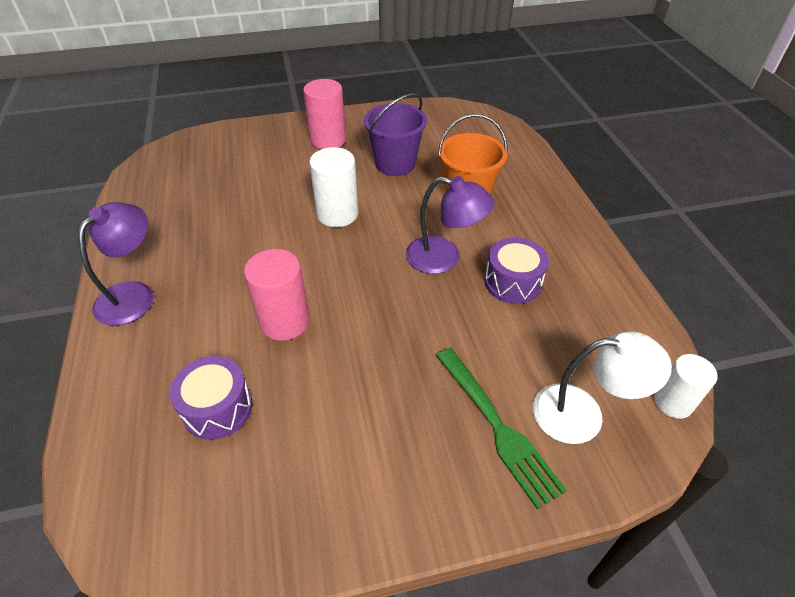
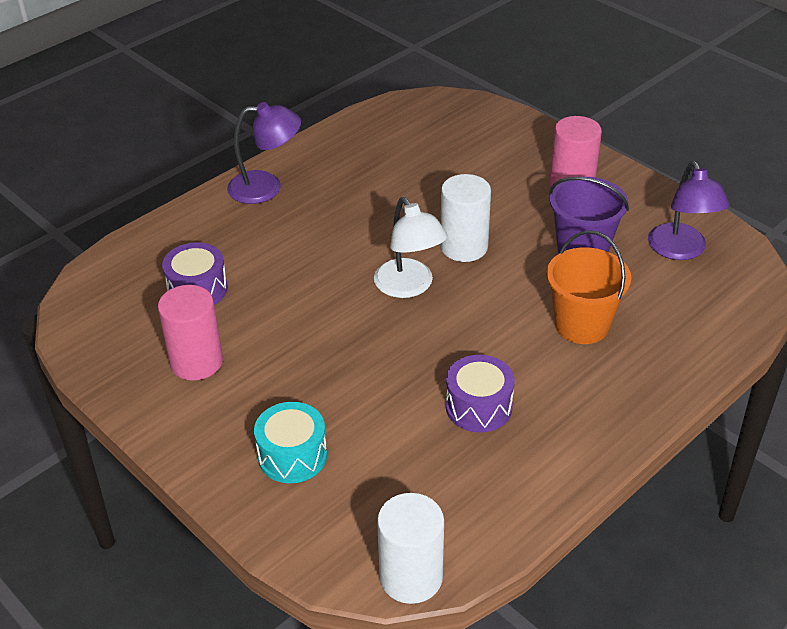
camera: 60 degrees right, 5 degrees down
pink cylinder [244,249,310,341] -> pink cylinder moved to [158,285,223,380]
purple lamp [406,176,495,274] -> purple lamp moved to [648,161,730,260]
green fork [436,348,567,509] -> turquoise drum [254,402,327,483]
white lamp [533,331,672,444] -> white lamp moved to [374,197,448,298]
white cylinder [654,354,718,419] -> white cylinder [377,493,444,604], size x1.50

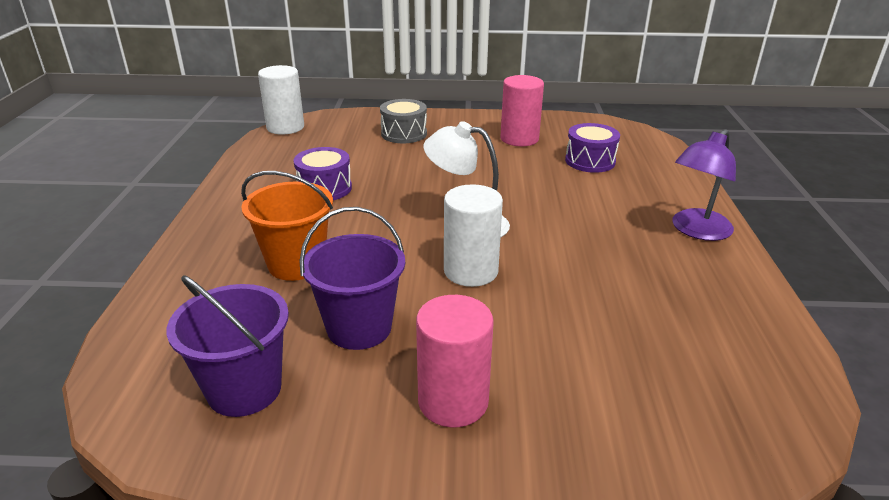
camera: 135 degrees right, 10 degrees down
turquoise drum [254,402,327,483] -> grey drum [380,99,427,143]
purple lamp [648,161,730,260] -> purple bucket [166,275,289,417]

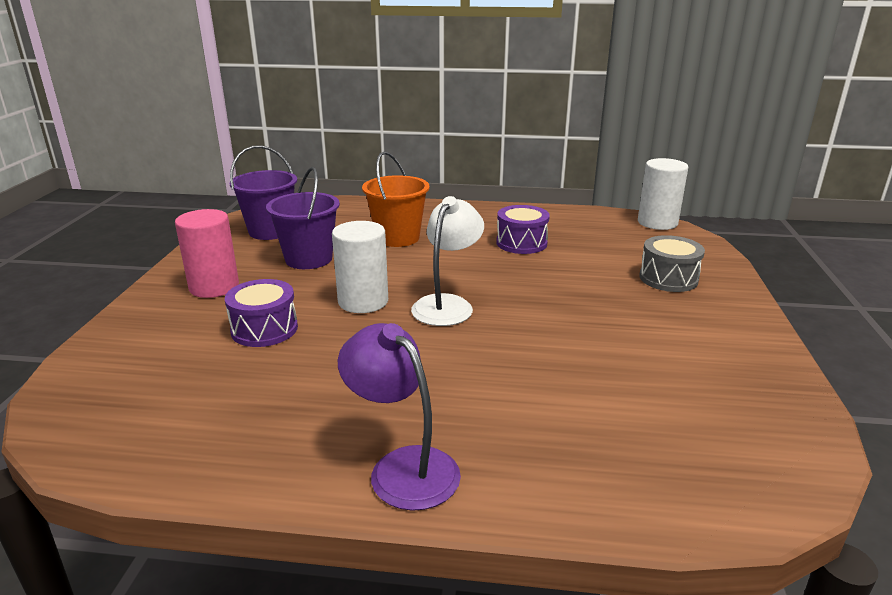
camera: 95 degrees right, 5 degrees down
pink cylinder [500,75,544,146] -> none
purple drum [565,123,620,173] -> purple drum moved to [225,279,298,347]

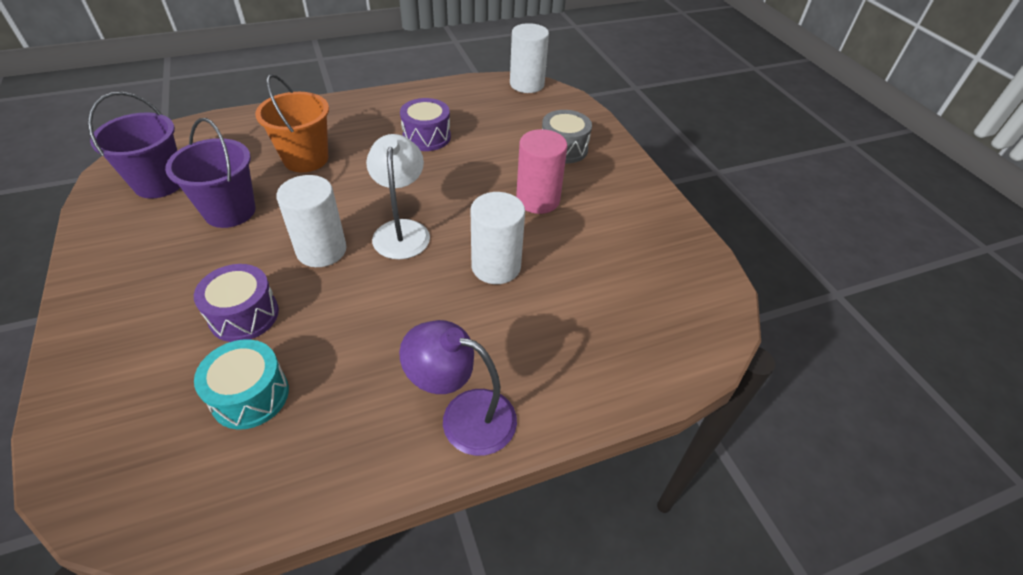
camera: 30 degrees left, 20 degrees up
pink cylinder [175,209,239,298] -> pink cylinder moved to [516,129,567,214]
none -> turquoise drum [194,339,289,430]
none -> white cylinder [470,192,525,284]

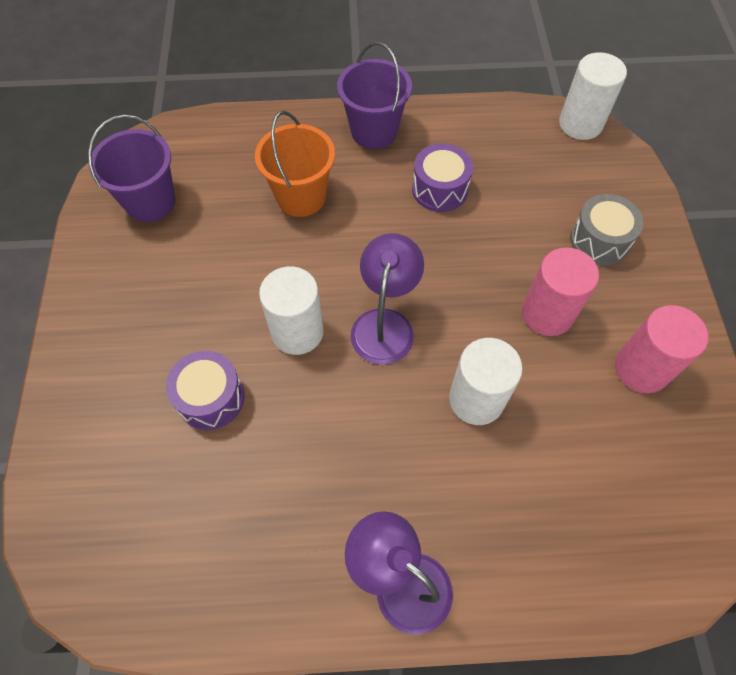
camera: 20 degrees right, 15 degrees up
purple bucket [165,118,256,228] -> purple bucket moved to [337,42,412,149]
turquoise drum [194,339,289,430] -> none
white lamp [366,134,430,259] -> purple lamp [351,233,424,365]
none -> pink cylinder [615,305,709,393]

